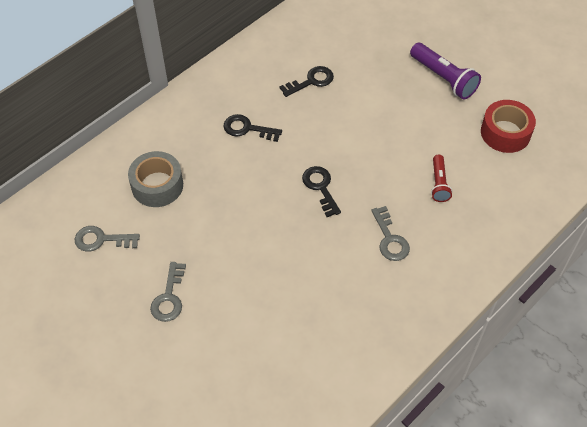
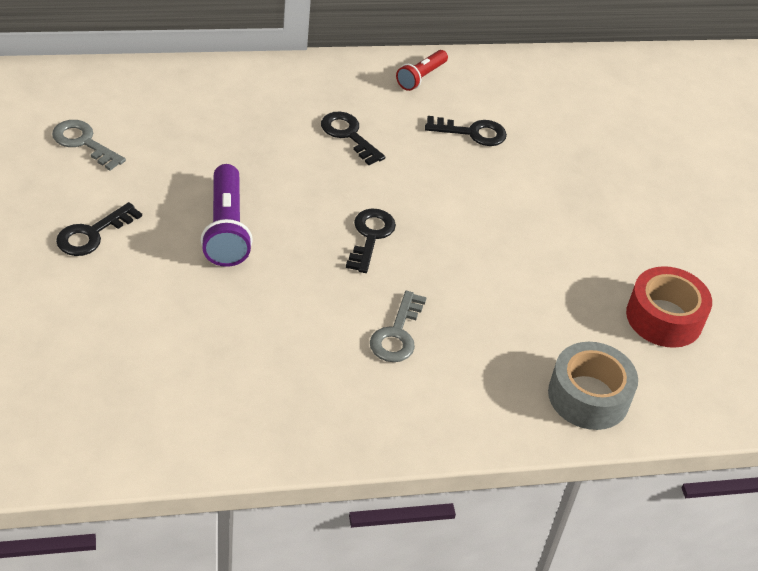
camera: 30 degrees right, 10 degrees down
grey tape [128,151,183,207] -> grey tape moved to [548,342,638,430]
grey key [150,262,186,322] -> black key [56,202,142,256]
purple flashlight [410,43,481,100] -> purple flashlight moved to [201,164,253,267]
red flashlight [431,155,452,202] -> red flashlight moved to [396,50,448,91]

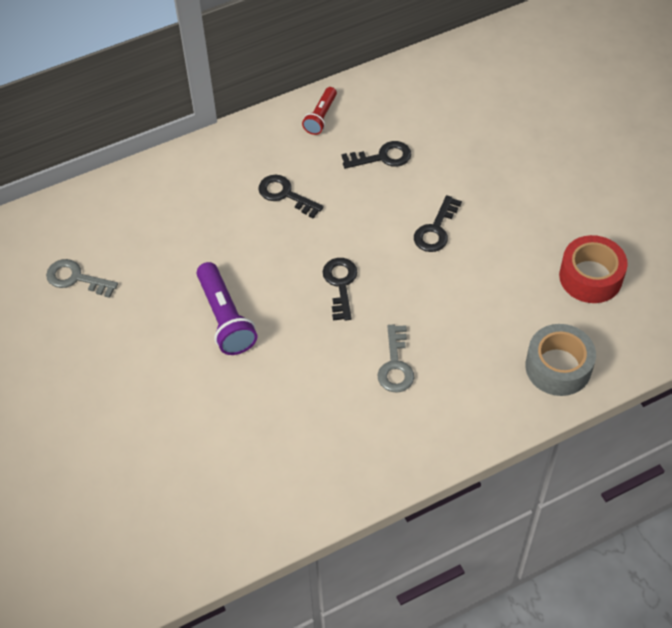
camera: 10 degrees left, 10 degrees up
black key [56,202,142,256] -> black key moved to [414,195,462,252]

